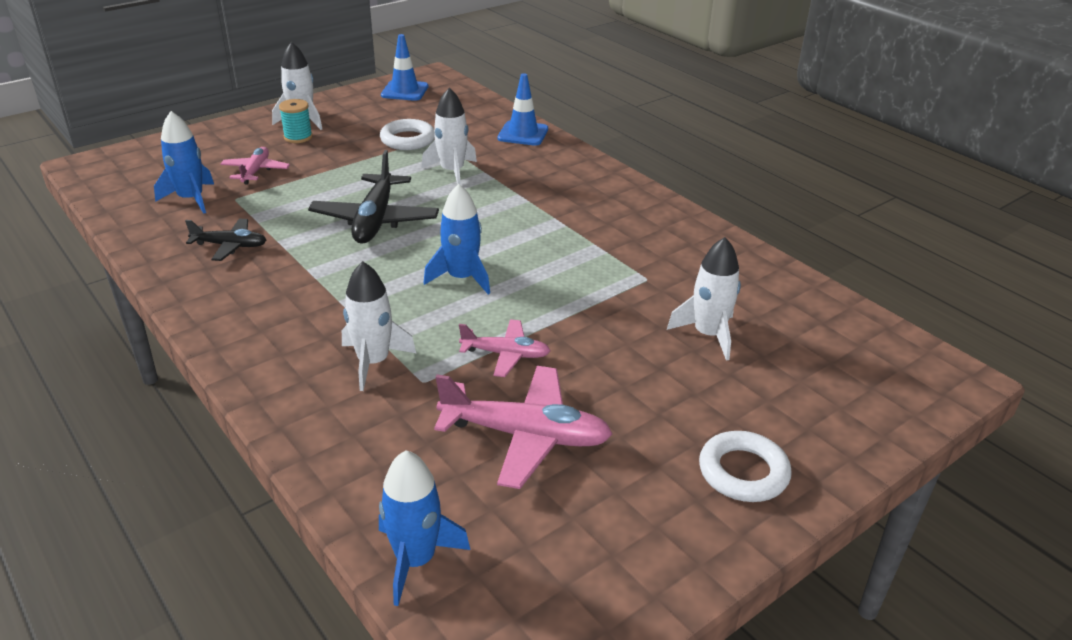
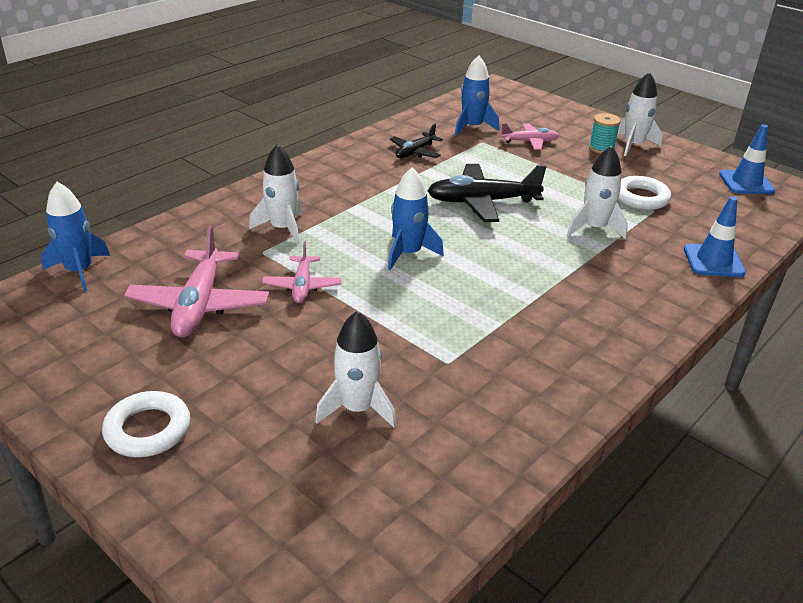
camera: 80 degrees right, 0 degrees up
black plane [185,218,266,261] -> black plane turned 45 degrees clockwise [390,124,443,158]

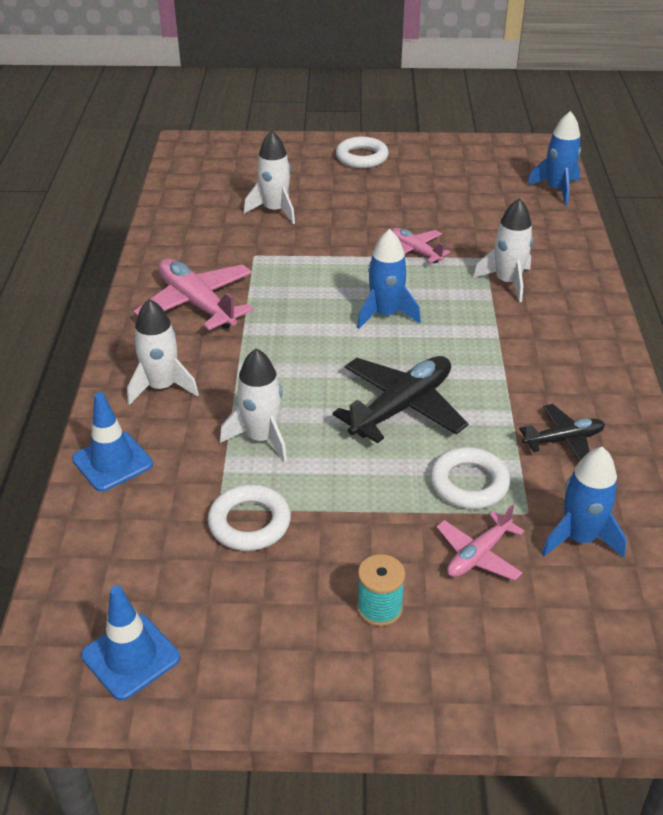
camera: 140 degrees right, 5 degrees up
pink plane [124,225,269,337] -> pink plane moved to [134,258,253,330]
black plane [390,124,443,158] -> black plane turned 75 degrees clockwise [519,404,605,461]
white rocket [617,72,663,156] -> white rocket moved to [127,299,199,405]
none -> white ring [430,447,510,509]

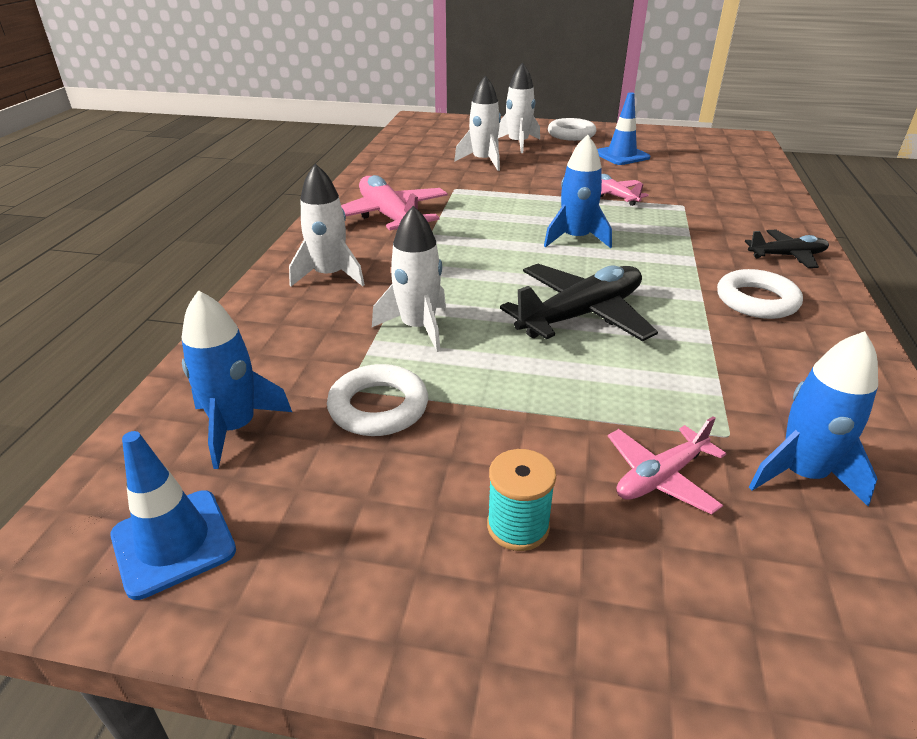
camera: 10 degrees right, 5 degrees down
blue traffic cone [72,392,153,492] -> blue traffic cone moved to [597,92,650,165]
white ring [430,447,510,509] -> white ring moved to [717,269,803,319]
white rocket [473,198,533,302] -> white rocket moved to [498,62,540,153]
black plane [519,404,605,461] -> black plane moved to [745,230,829,268]
blue rocket [527,111,581,206] -> blue rocket moved to [182,290,292,469]

